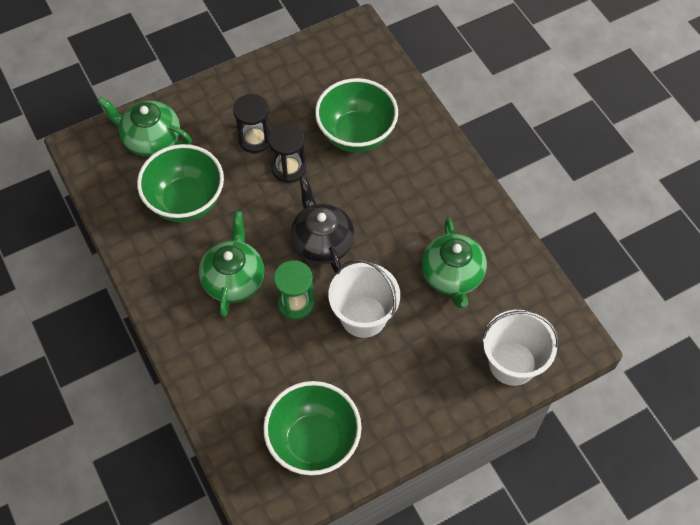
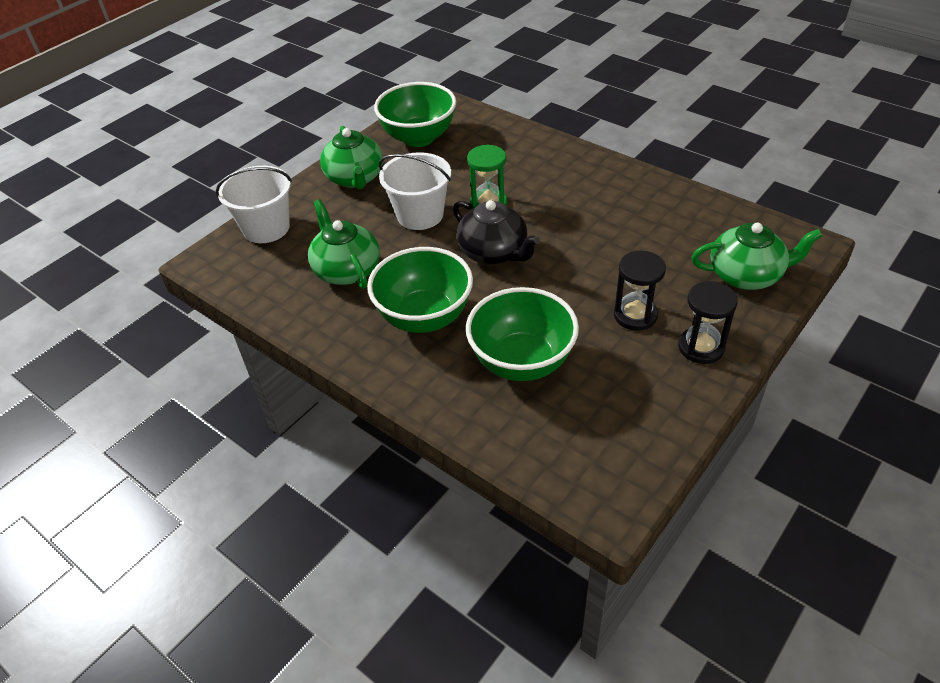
camera: 160 degrees right, 15 degrees down
green bowl [137,144,224,222] -> green bowl moved to [367,247,473,333]
green teapot [199,211,264,317] -> green teapot moved to [320,126,383,189]
black hourglass [268,123,306,183] -> black hourglass moved to [678,281,738,364]

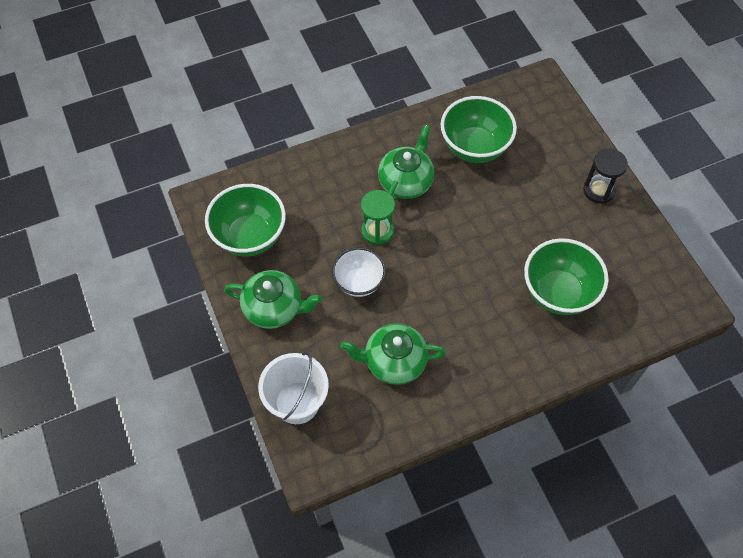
camera: 65 degrees left, 15 degrees up
green bowl [367,247,473,333] -> green bowl moved to [441,96,517,163]
white bucket [379,152,451,230] -> white bowl [332,247,386,297]
black teapot [453,200,540,265] -> none
black hourglass [614,251,666,331] -> none
green teapot [692,222,822,290] -> green teapot moved to [378,125,434,201]

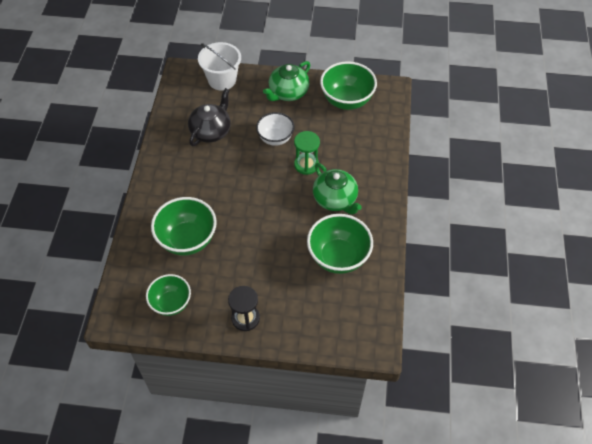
camera: 120 degrees right, 5 degrees down
green teapot [340,323,446,385] -> black teapot [188,88,231,146]
none -> green bowl [146,274,191,316]

